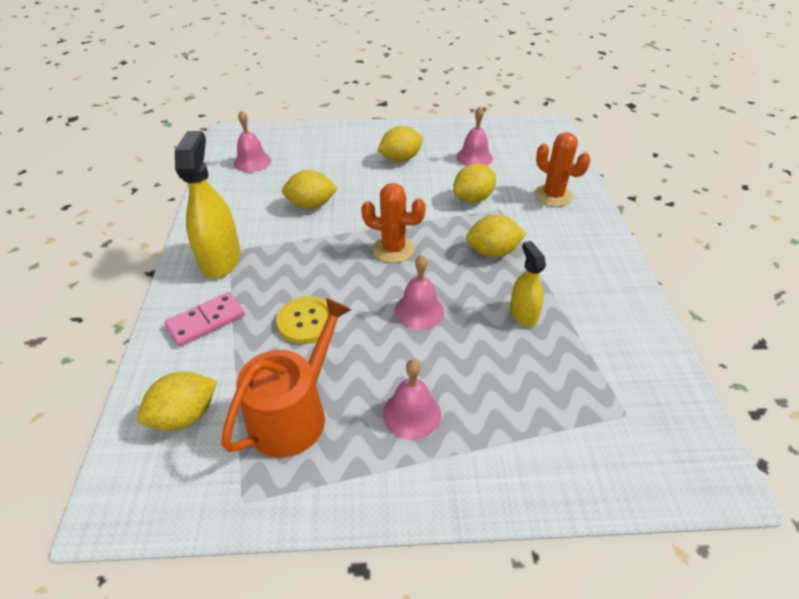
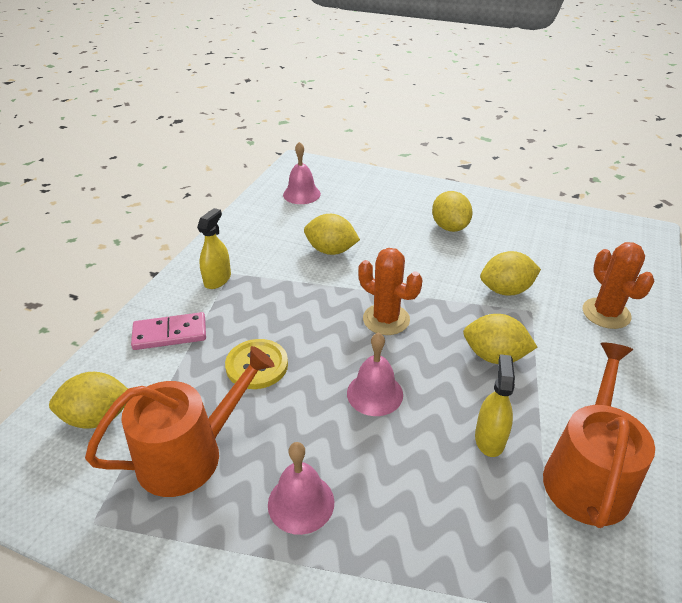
camera: 25 degrees right, 5 degrees down
yellow spray bottle [175,131,241,278] -> yellow spray bottle [197,208,231,289], size x0.57
yellow lemon [378,126,423,162] -> yellow lemon turned 75 degrees clockwise [432,191,473,232]
pink bell [456,106,493,166] -> none
none -> orange watering can [543,342,655,528]

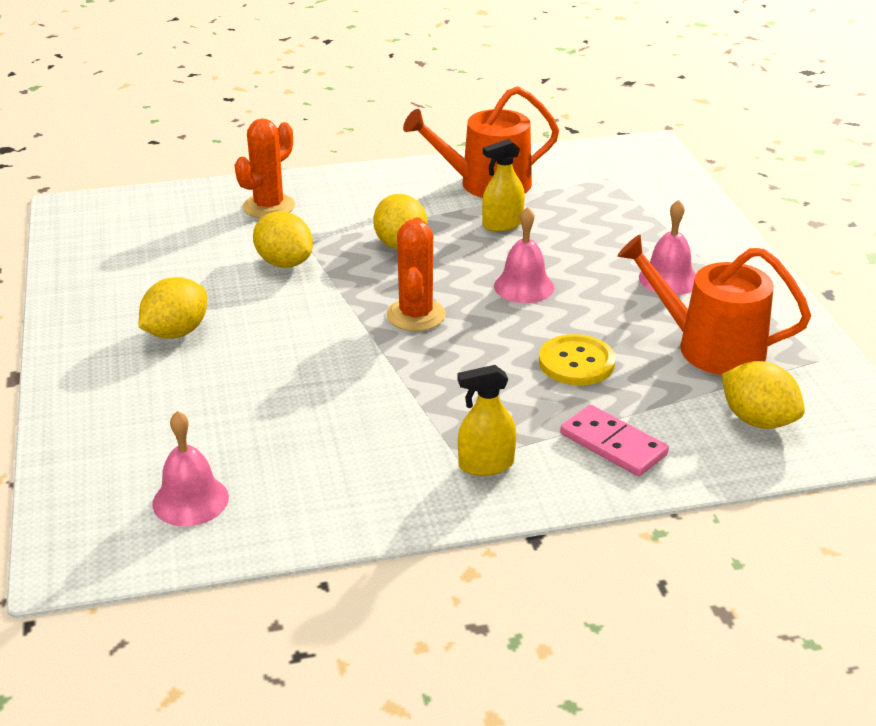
camera: 125 degrees left, 5 degrees down
yellow lemon [304,214,360,255] -> none

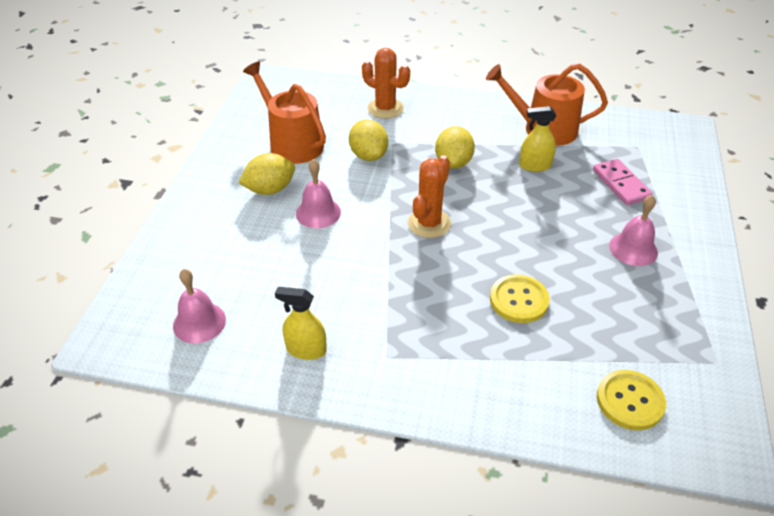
camera: 25 degrees right, 10 degrees up
orange cactus [235,118,295,218] -> orange cactus turned 60 degrees clockwise [362,48,410,119]
yellow spray bottle [458,365,516,476] -> yellow spray bottle moved to [275,287,327,360]
pink bell [494,207,554,303] -> pink bell moved to [296,159,341,228]
pink domino [560,405,669,476] -> pink domino moved to [593,159,653,205]
orange watering can [617,235,811,375] -> orange watering can moved to [243,62,326,164]
yellow lemon [721,361,805,429] -> yellow button [597,370,666,430]

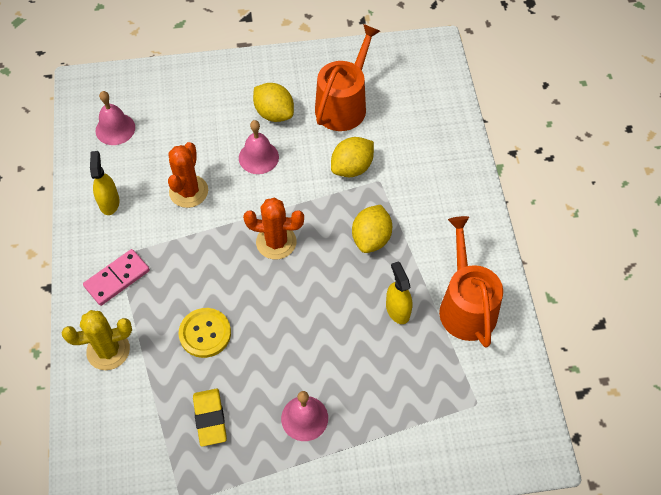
camera: 70 degrees right, 15 degrees up
orange cactus [362,48,410,119] -> orange cactus moved to [168,142,208,208]
yellow lemon [435,126,475,169] -> yellow lemon turned 60 degrees counterclockwise [352,205,392,253]
pink domino [593,159,653,205] -> pink domino moved to [83,249,150,306]
yellow button [597,370,666,430] -> none
none -> yellow cactus [62,310,132,370]
none -> yellow eraser [193,389,227,447]

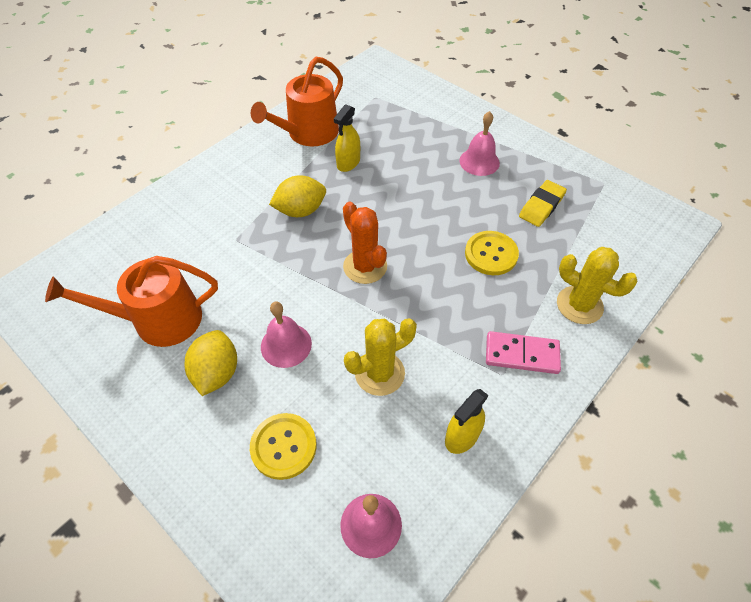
camera: 130 degrees left, 5 degrees down
orange cactus [168,142,208,208] -> yellow cactus [344,318,417,396]
yellow lemon [331,137,374,177] -> none
none -> yellow button [250,413,317,480]

